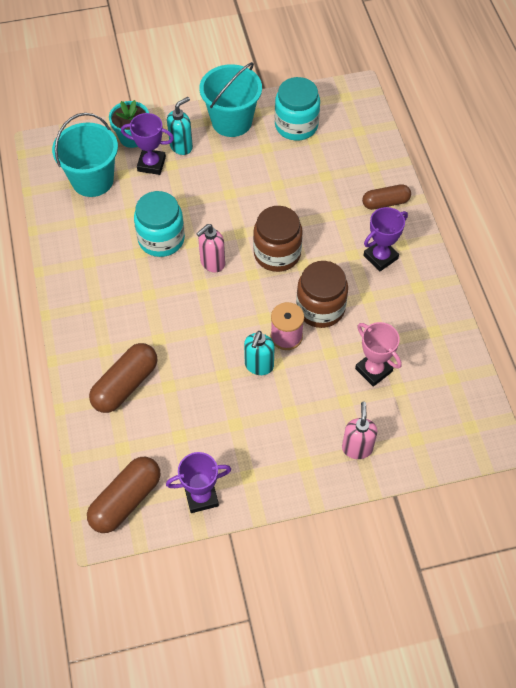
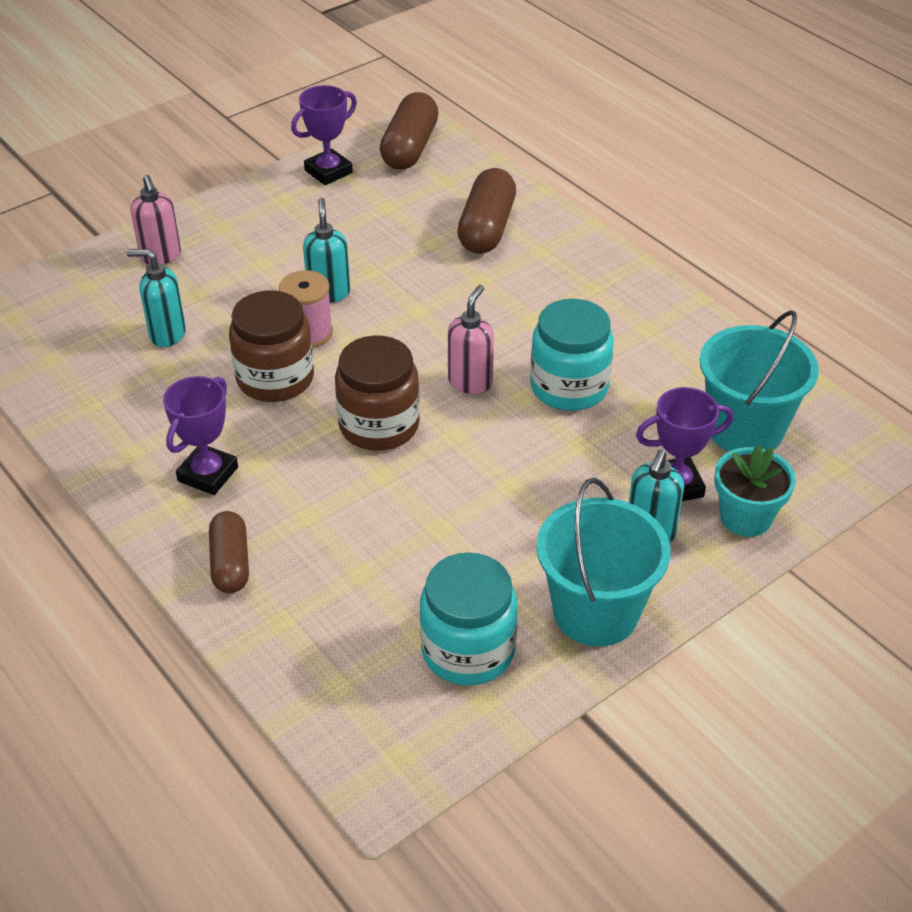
camera: 155 degrees right, 15 degrees down
pink trophy [355,322,402,387] -> turquoise soap dispenser [127,249,186,347]
brown capsule [362,184,411,210] -> brown capsule turned 60 degrees counterclockwise [209,511,249,593]

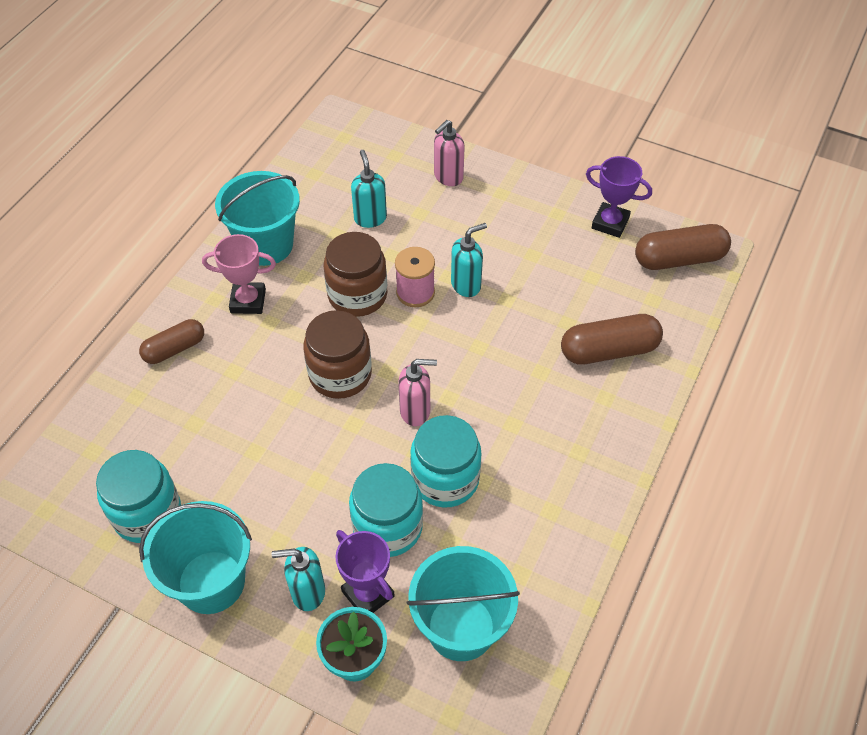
camera: 65 degrees right, 10 degrees up
purple trophy [163,376,238,495] -> pink trophy [202,234,276,314]
none -> turquoise bucket [215,171,300,266]
none -> turquoise jar [349,463,423,557]

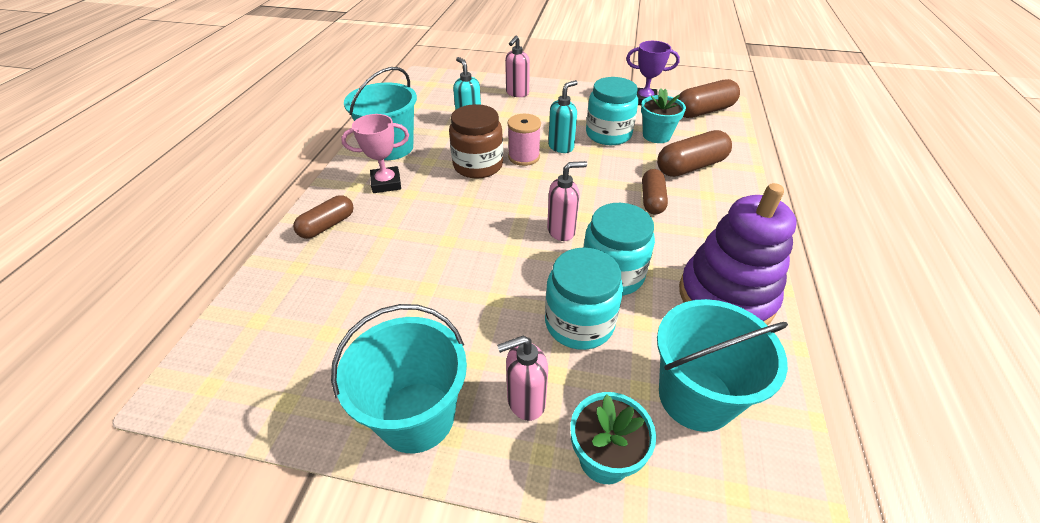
camera: 15 degrees left, 10 degrees down
turquoise jar [96,450,181,543] -> turquoise jar moved to [586,77,638,145]
turquoise soap dispenser [271,547,325,611] -> pink soap dispenser [497,336,548,421]
brown jar [303,310,372,399] -> none
purple trophy [335,530,395,613] -> none
none -> turquoise flower pot [641,88,686,143]
none -> brown capsule [642,169,668,214]
none -> purple stacking toy [679,183,797,325]

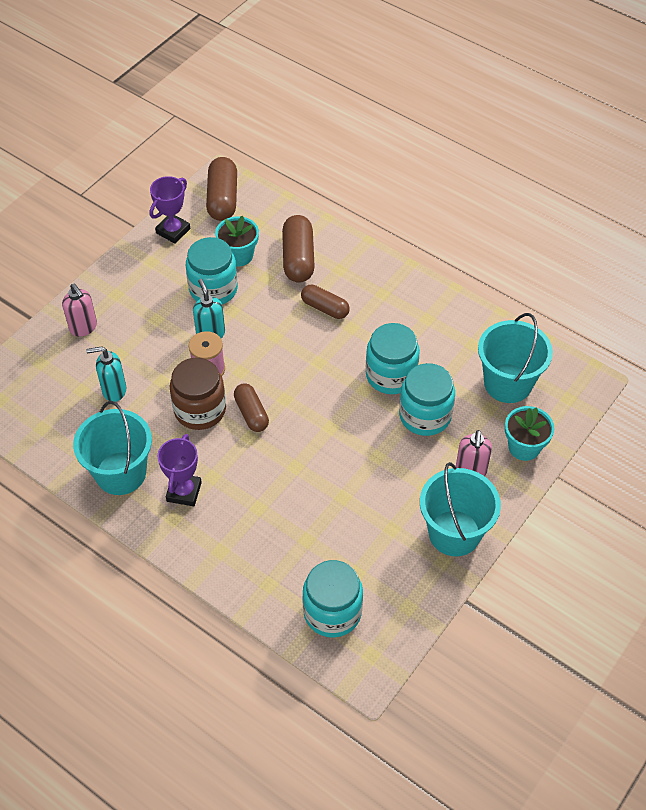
camera: 65 degrees left, 10 degrees up
brown capsule [293,195,353,239] -> brown capsule moved to [234,383,269,432]
pink trophy [341,114,409,193] -> purple trophy [157,434,202,506]
pink soap dispenser [547,161,587,241] -> none
purple stacking toy [679,183,797,325] -> none
none -> turquoise jar [302,560,363,638]

